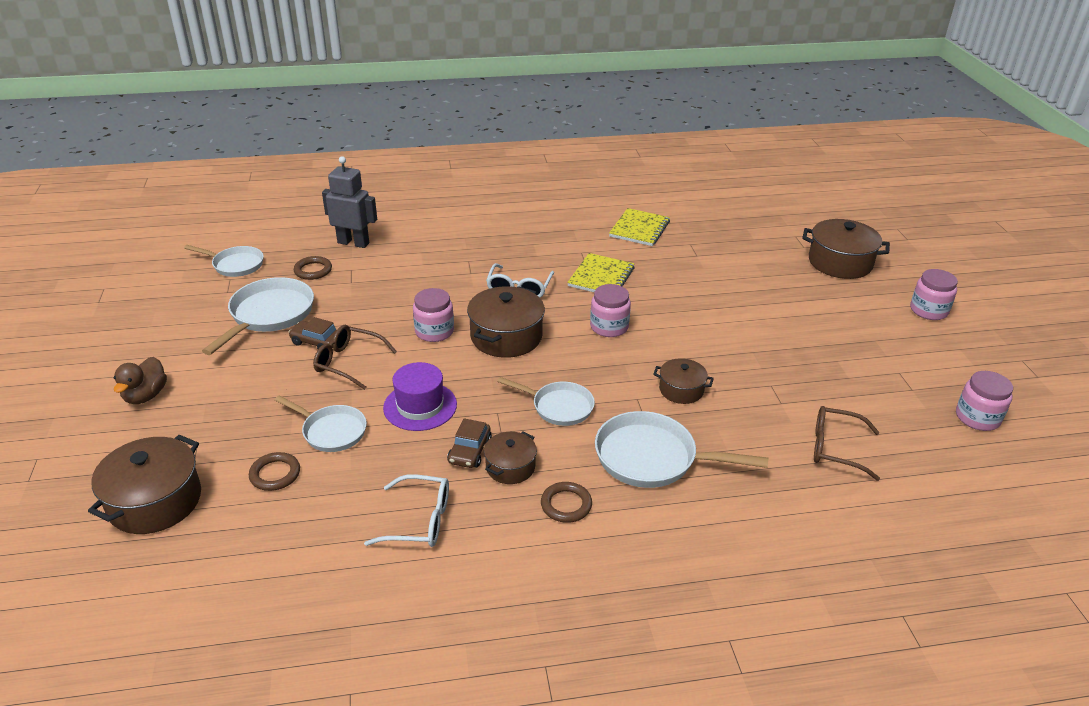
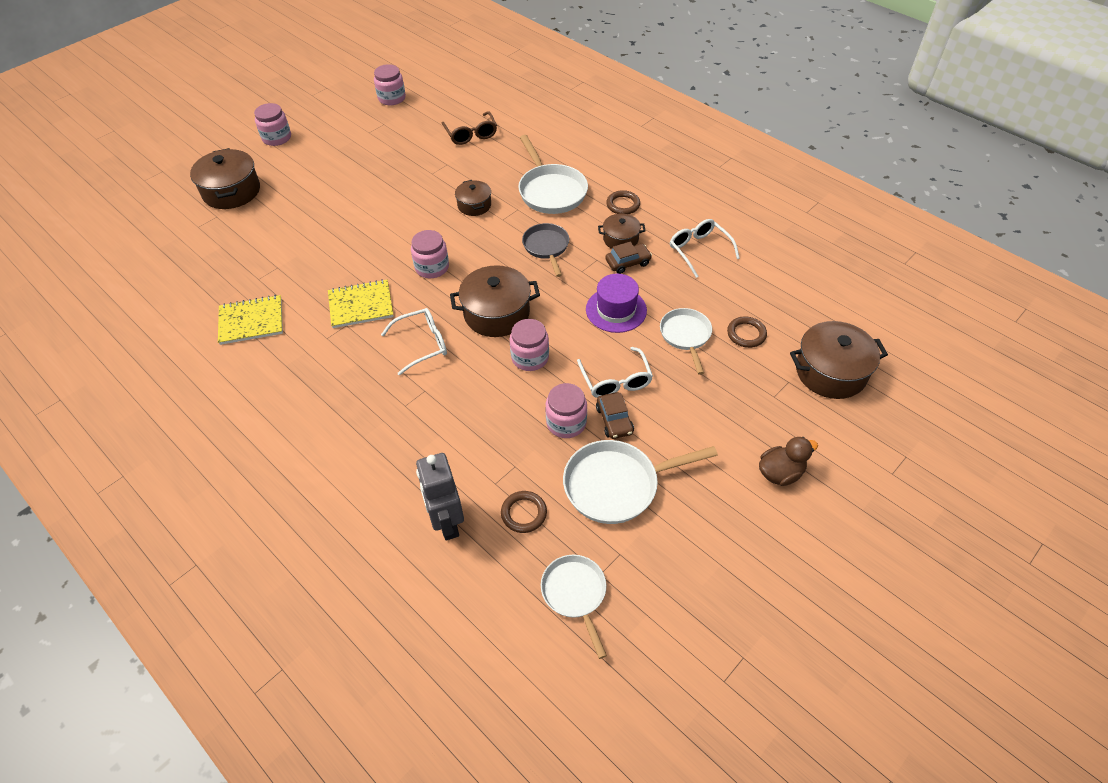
camera: 125 degrees left, 15 degrees up
brown glasses [313,325,397,390] -> white glasses [577,347,653,398]
white pan [497,377,595,426] -> grey pan [522,223,569,277]
none -> pink jar [546,383,587,438]

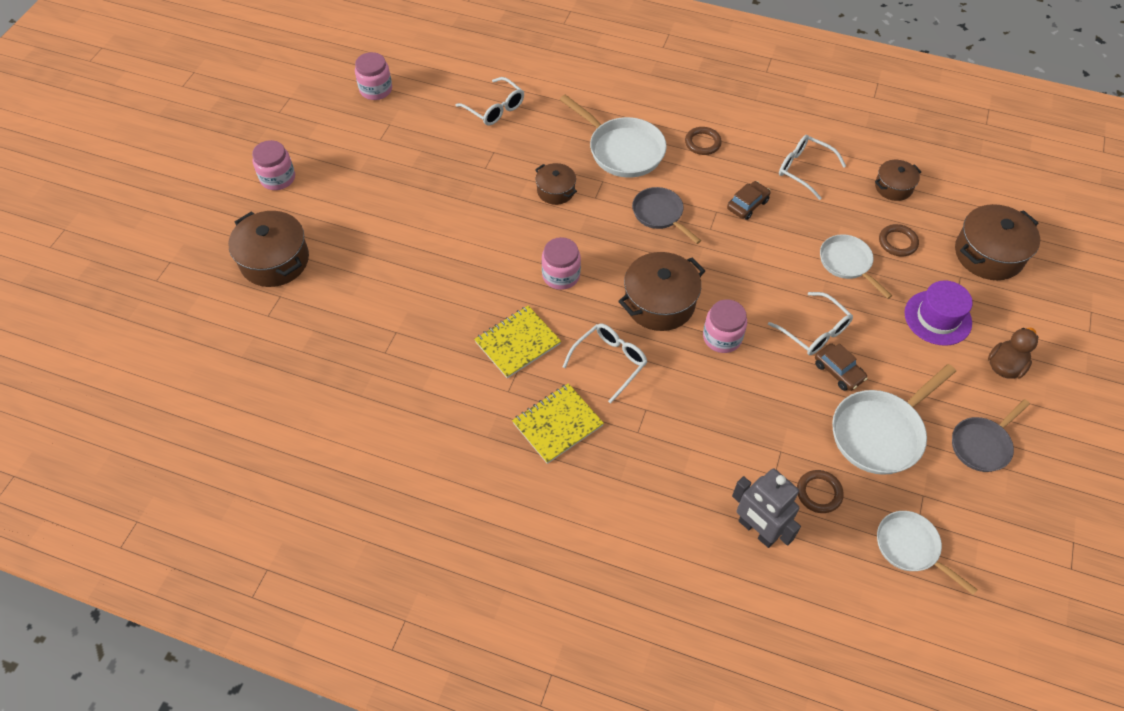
camera: 25 degrees left, 5 degrees up
yellow notebook [218,295,283,345] -> yellow notebook moved to [512,383,604,464]
brown glasses [442,111,497,145] -> white glasses [455,77,524,126]
pink jar [546,383,587,438] -> none
purple hat [586,274,647,333] -> purple hat moved to [904,280,973,346]
brown pot [598,214,646,249] -> brown pot moved to [875,160,922,201]
none -> grey pan [952,399,1030,472]

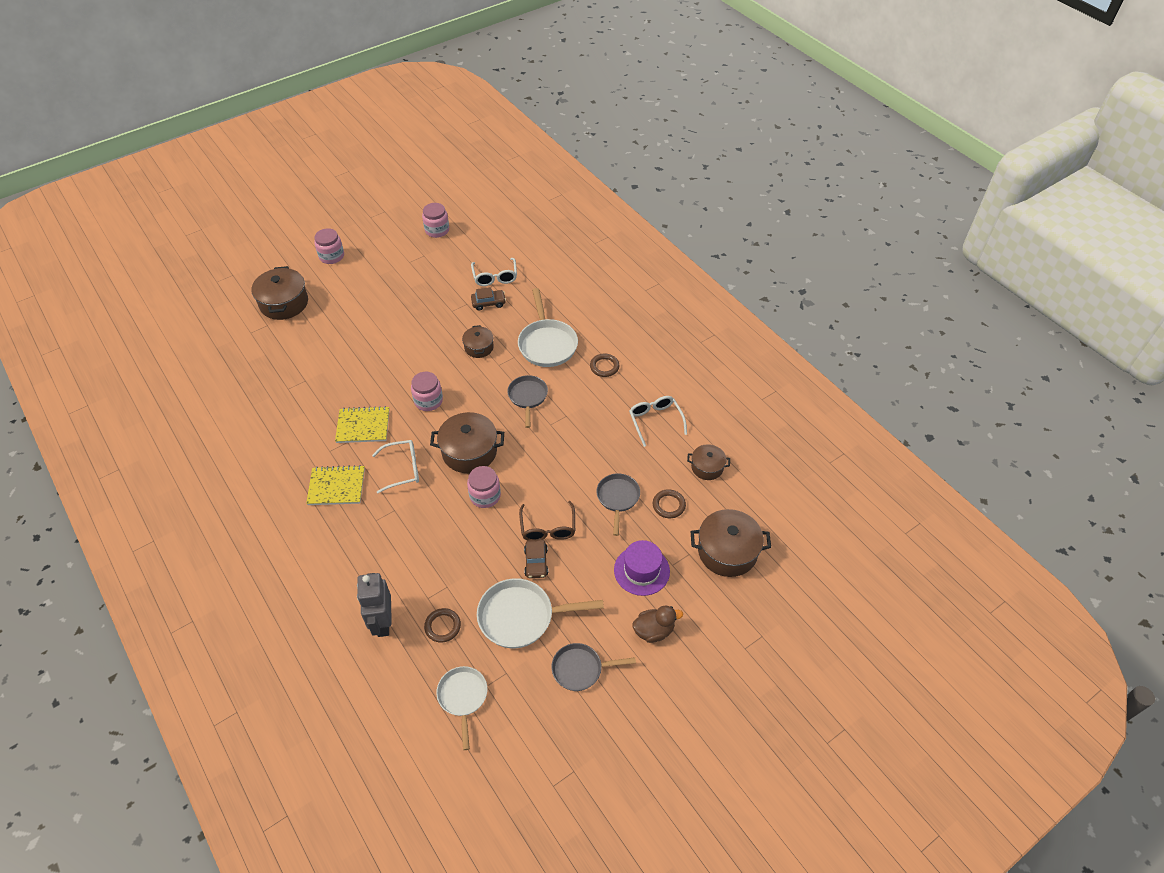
camera: 35 degrees right, 5 degrees down
brown car [727,181,771,220] -> brown car moved to [471,287,506,311]
white glasses [768,292,853,355] -> brown glasses [519,501,575,540]
white pan [820,234,892,299] -> grey pan [596,473,640,536]

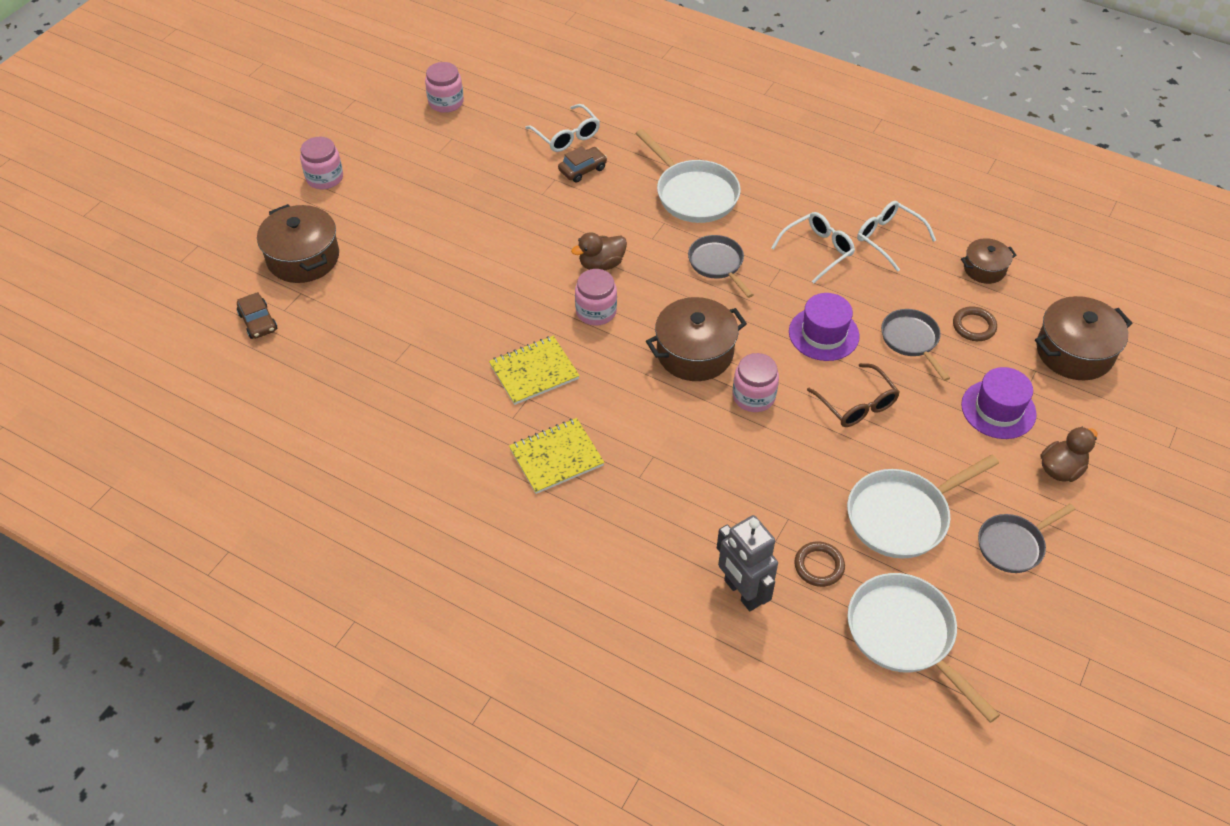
camera: 25 degrees left, 0 degrees up
white glasses [372,440,419,493] -> white glasses moved to [771,212,855,283]
white pan [436,666,487,750] -> white pan [847,573,1000,723], size x1.56
brown pot [462,325,494,358] -> none
brown car [524,539,548,578] -> brown car moved to [237,292,277,339]
brown ring [590,353,620,377] -> none
none -> brown duck [571,232,627,270]
none -> purple hat [789,293,860,361]

